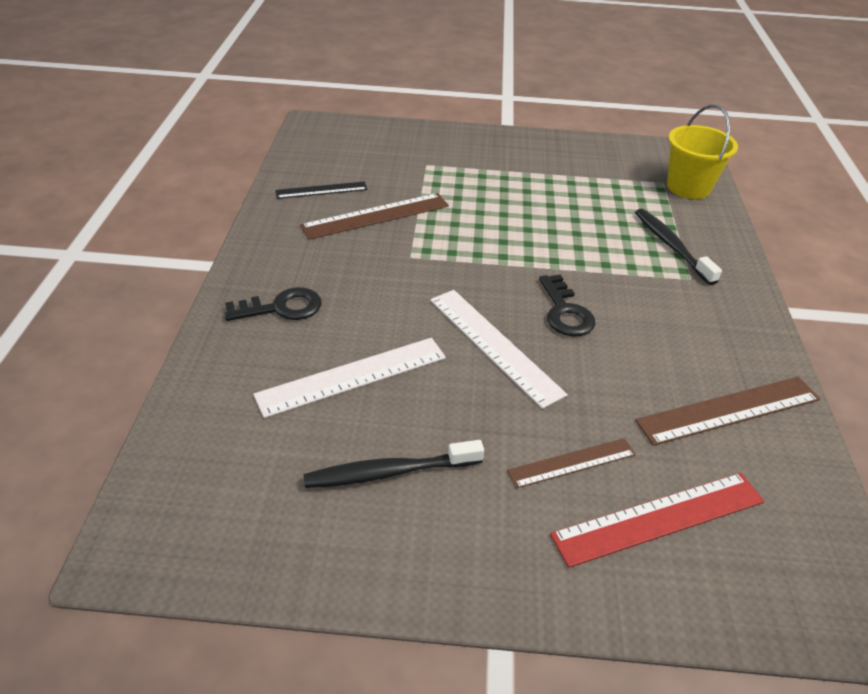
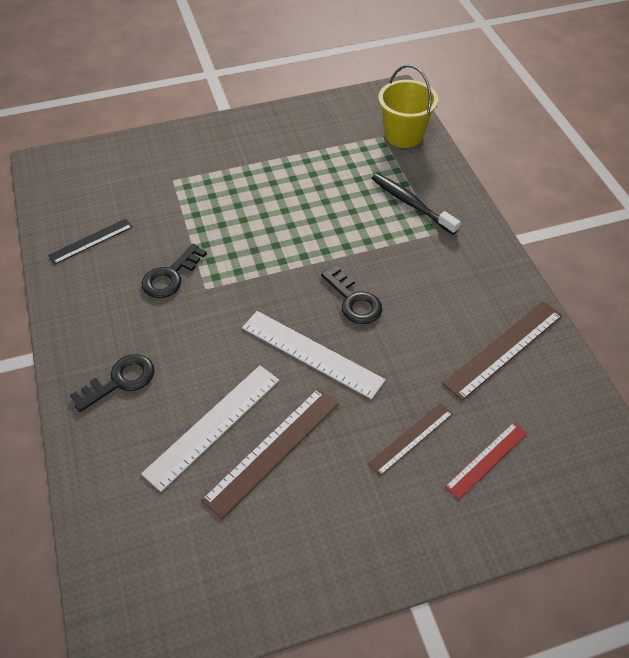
camera: 20 degrees left, 10 degrees up
brown ruler [300,193,449,240] -> brown ruler moved to [201,388,339,519]
black toothbrush [304,440,484,488] -> none
red ruler [550,473,765,568] -> red ruler [445,422,527,499], size x0.62
none -> black key [142,244,207,298]

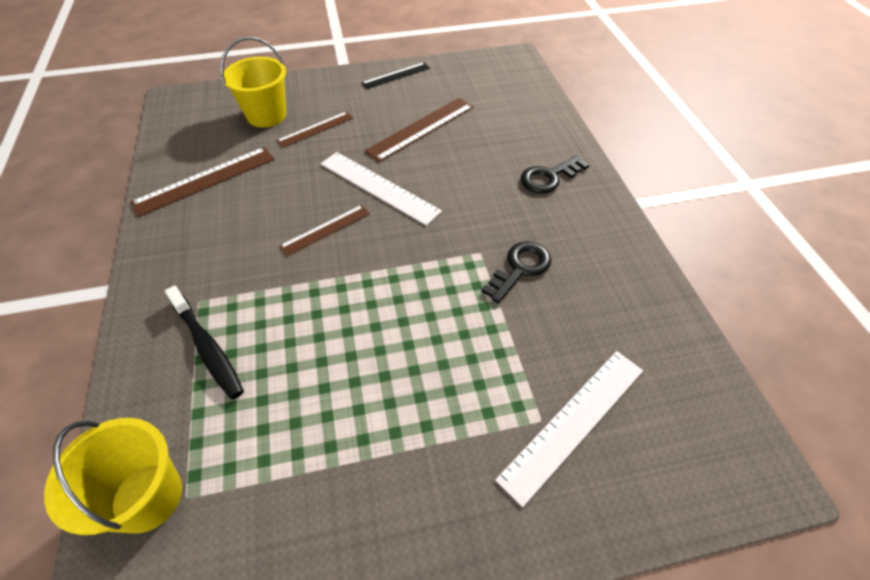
camera: 175 degrees left, 0 degrees up
black ruler [48,219,133,265] -> black ruler moved to [362,62,430,89]
white ruler [141,365,279,492] -> white ruler moved to [495,351,643,507]
black key [321,266,382,324] -> brown ruler [279,205,370,256]
red ruler [445,422,527,499] -> yellow bucket [220,37,286,128]

